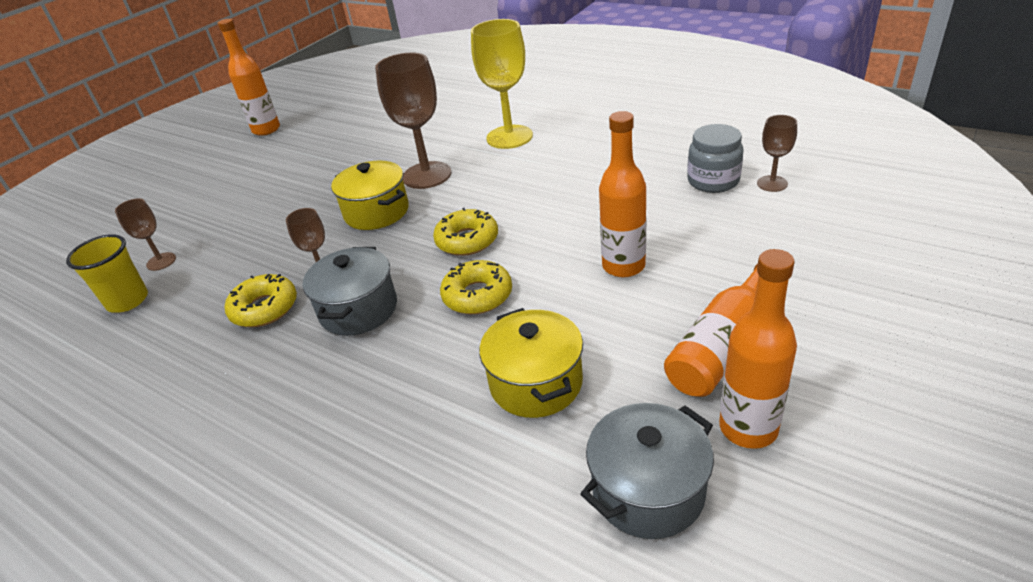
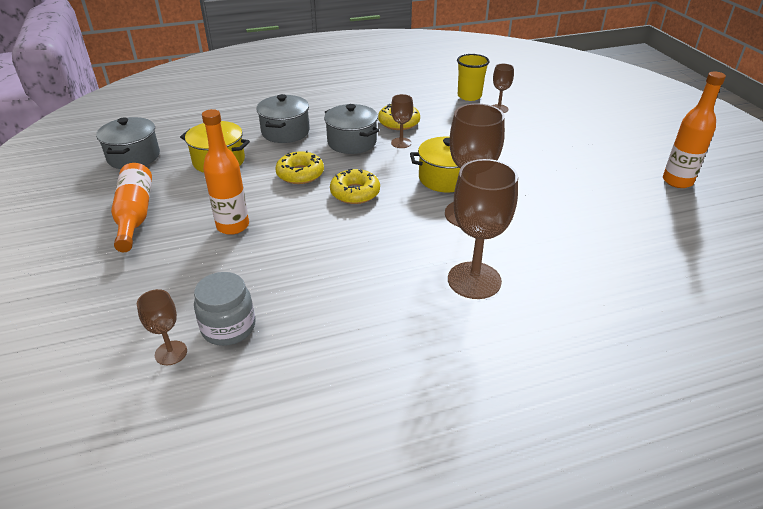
camera: 125 degrees right, 0 degrees up
yellow goblet [471,19,533,149] -> brown goblet [448,159,518,299]
orange bottle [719,249,797,449] -> none
none -> grey pot [256,94,310,143]

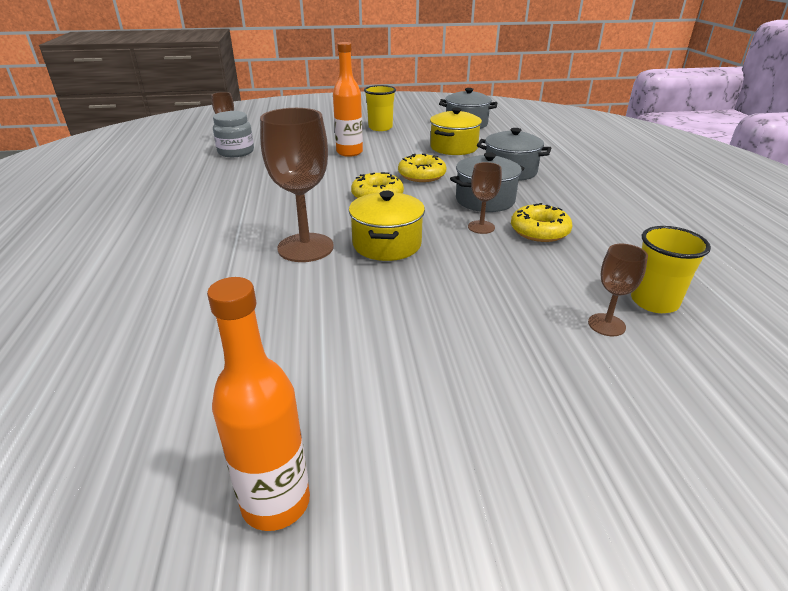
camera: 100 degrees right, 5 degrees down
orange bottle [111,163,152,252] -> yellow cup [364,85,396,131]
brown goblet [448,159,518,299] -> none

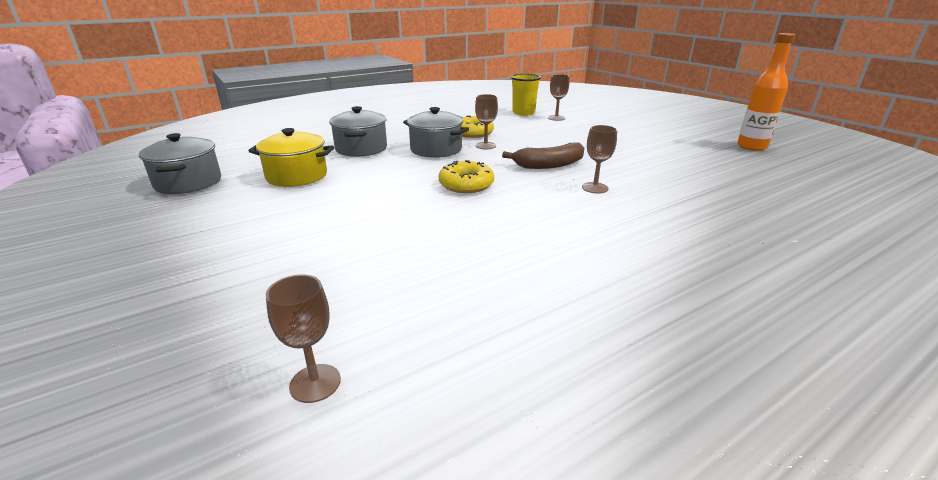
camera: 115 degrees left, 5 degrees down
grey jar [213,111,254,157] -> none
brown goblet [260,108,334,262] -> brown goblet [582,125,617,194], size x0.52
orange bottle [333,42,363,157] -> none
yellow pot [349,191,425,261] -> brown banana [502,143,584,169]
yellow cup [364,85,396,131] -> none
yellow donut [398,154,446,182] -> none

